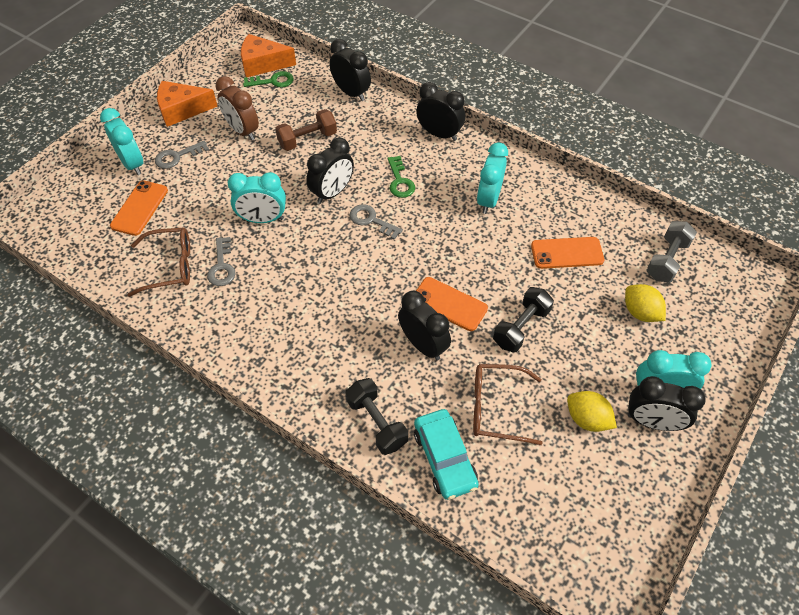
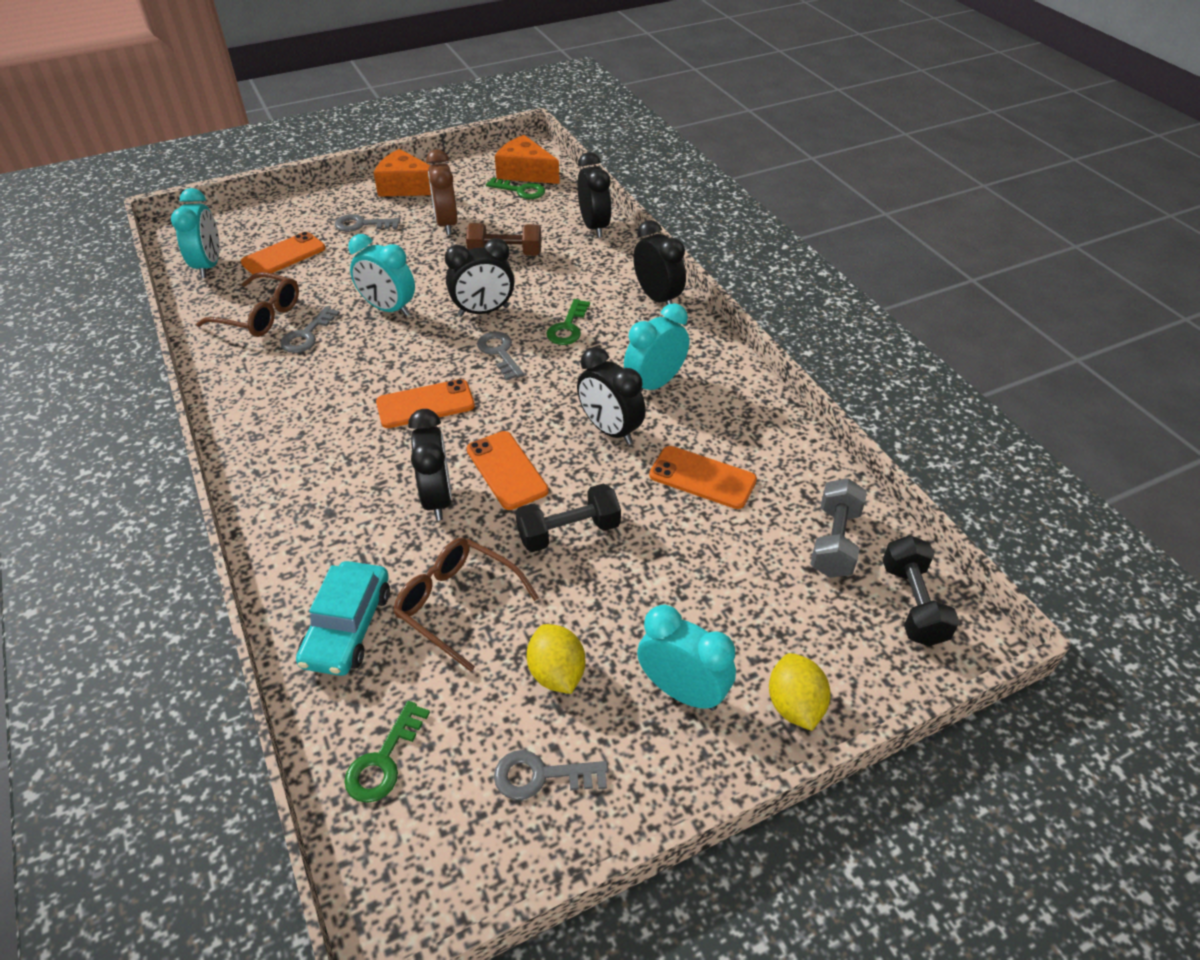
camera: 30 degrees right, 10 degrees down
turquoise clock [100,108,144,175] -> turquoise clock moved to [171,188,220,278]
black dumbbell [346,378,408,455] -> black dumbbell moved to [883,535,960,646]
yellow lemon [625,284,666,322] -> yellow lemon moved to [769,653,831,731]
black clock [628,376,706,431] -> black clock moved to [577,347,646,445]
grey dumbbell [646,221,697,282] -> grey dumbbell turned 45 degrees counterclockwise [811,478,867,578]
none -> green key [344,701,430,803]
none -> orange phone [376,379,475,428]
none -> grey key [494,750,608,800]

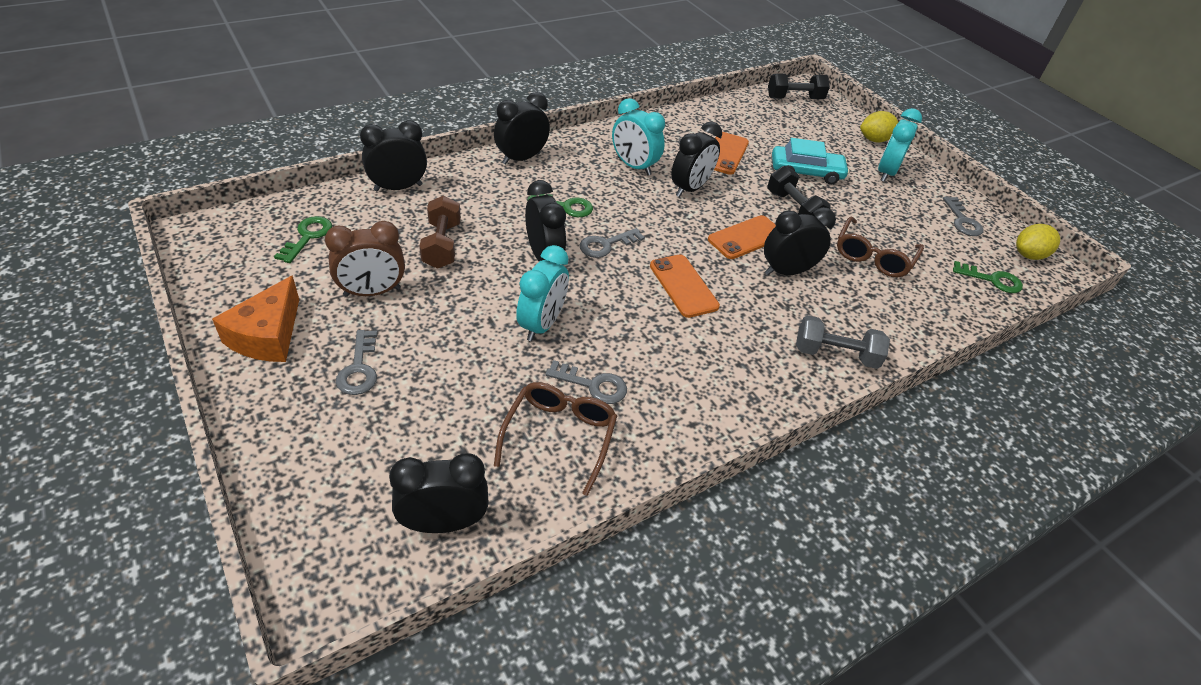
camera: 100 degrees left, 0 degrees up
turquoise clock [171,188,220,278] -> black clock [389,453,489,533]
orange phone [241,232,325,278] -> none
turquoise car [296,561,390,676] -> turquoise car moved to [772,138,850,185]
orange cheese [495,135,560,184] -> none
yellow lemon [527,624,585,694] -> yellow lemon moved to [1016,224,1060,260]
grey dumbbell [811,478,867,578] -> grey dumbbell moved to [796,315,890,369]

